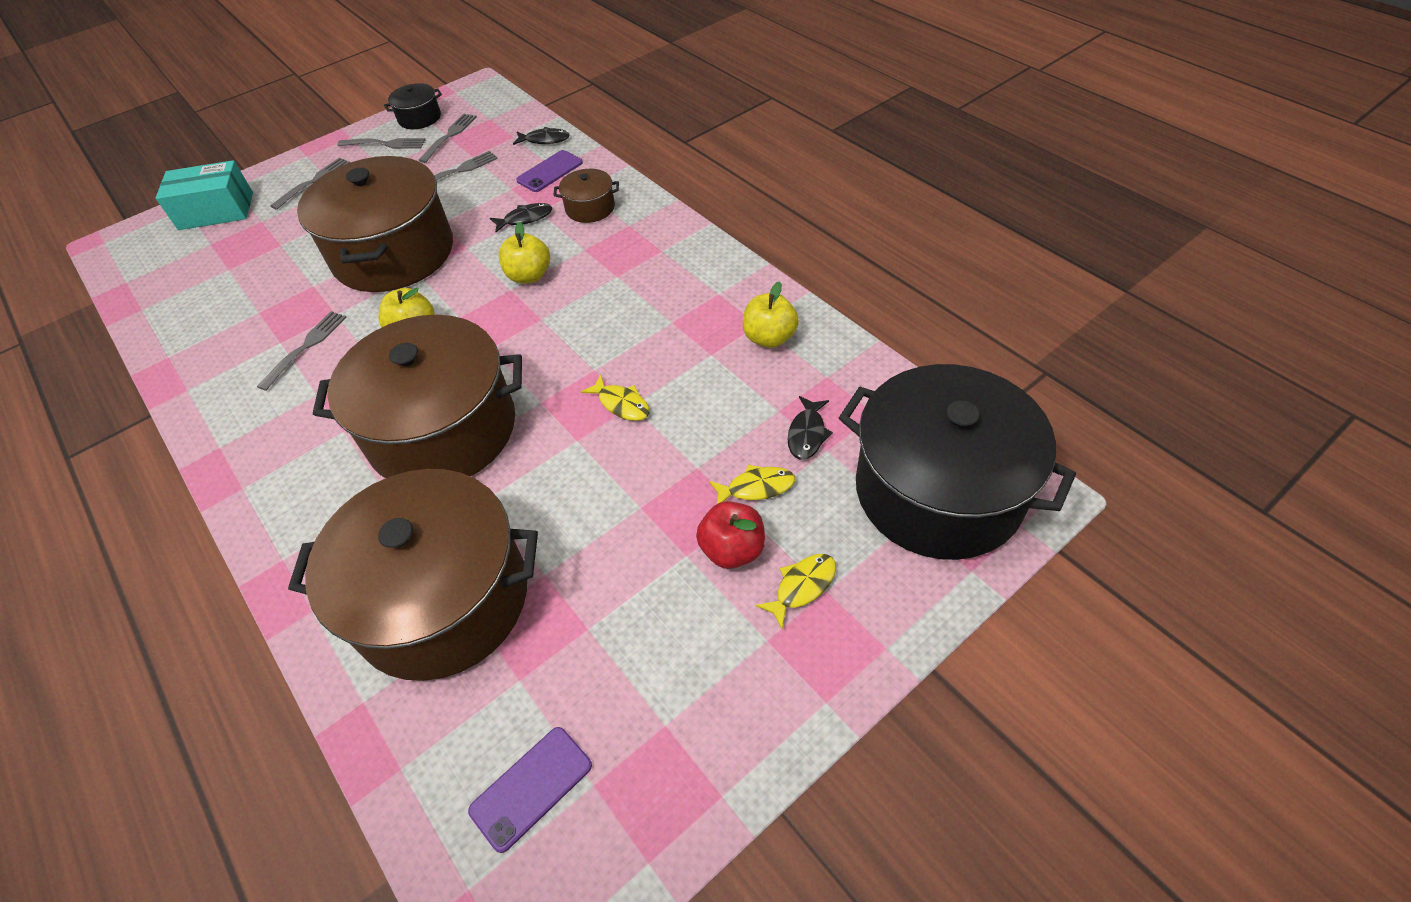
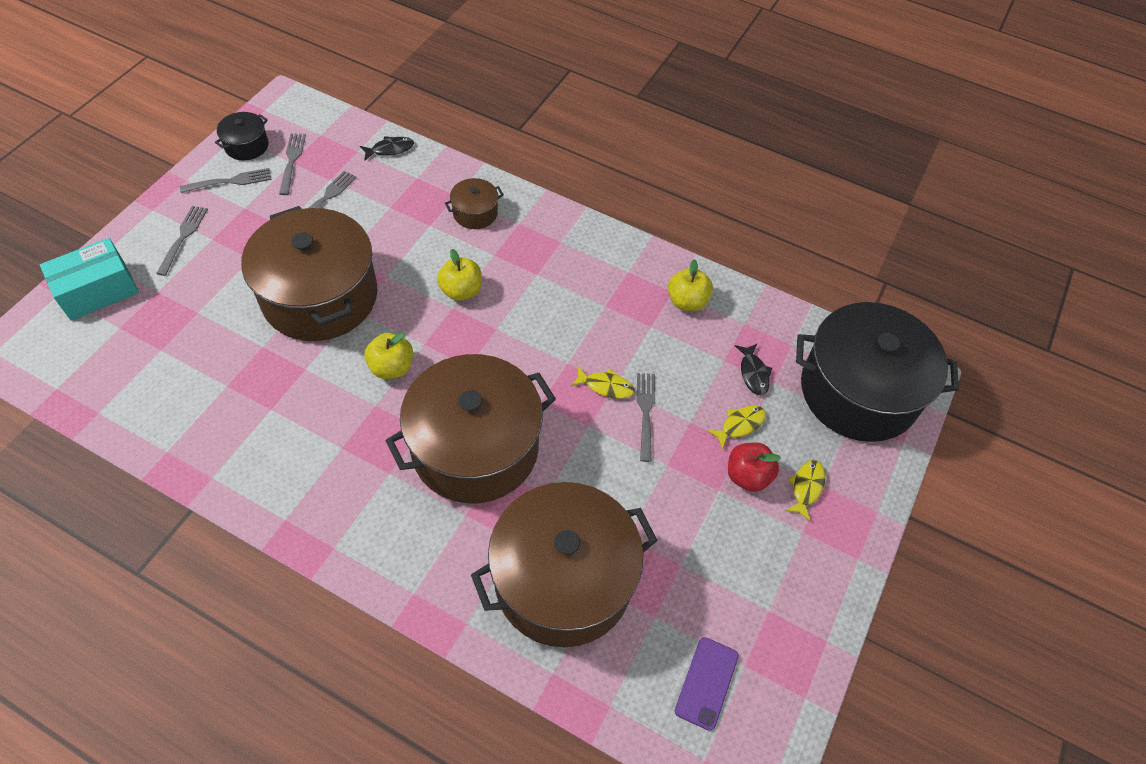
camera: 30 degrees left, 5 degrees up
grey fork [257,311,347,391] -> grey fork moved to [637,373,655,462]
black fish [490,203,552,232] -> none
purple phone [516,150,583,192] -> none

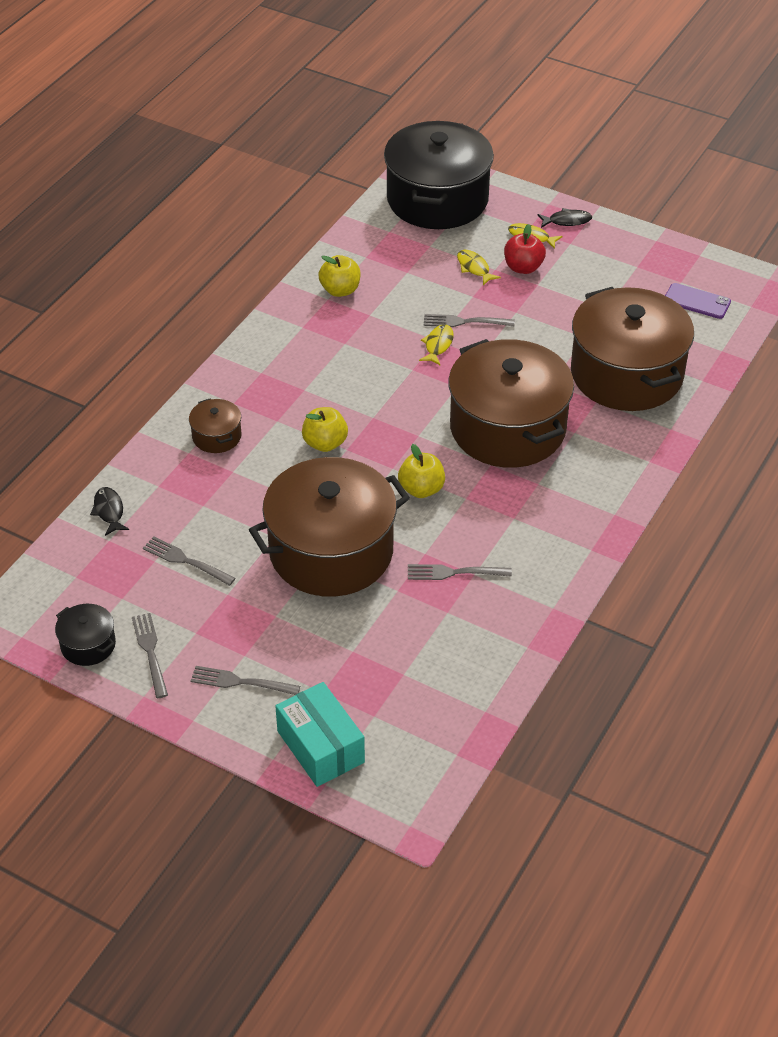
camera: 85 degrees left, 10 degrees down
grey fork [279,133,306,195] -> grey fork moved to [408,564,512,580]
black fish [735,343,772,395] -> black fish moved to [537,208,592,228]

